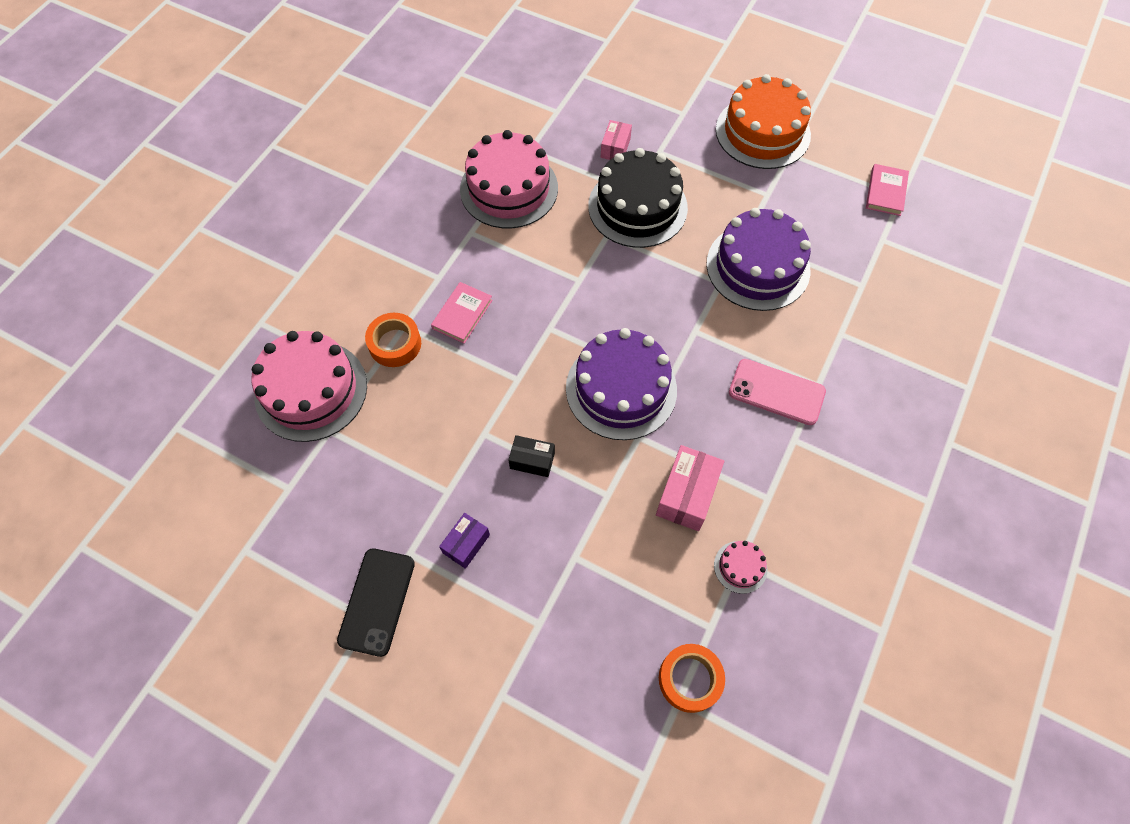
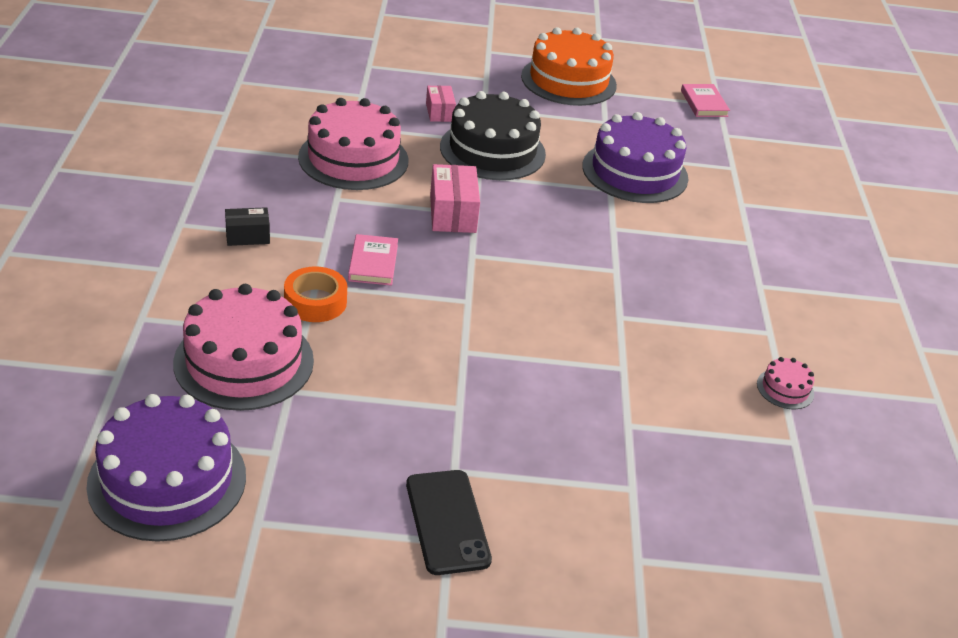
camera: 30 degrees left, 25 degrees down
purple box [439,513,490,569] -> none
black box [508,435,555,477] -> black box moved to [225,207,270,246]
purple cake [566,328,677,440] -> purple cake moved to [86,394,246,542]
pink box [656,445,724,531] -> pink box moved to [430,164,480,233]
orange tape [659,644,725,713] -> none
pink phone [729,359,826,425] -> none

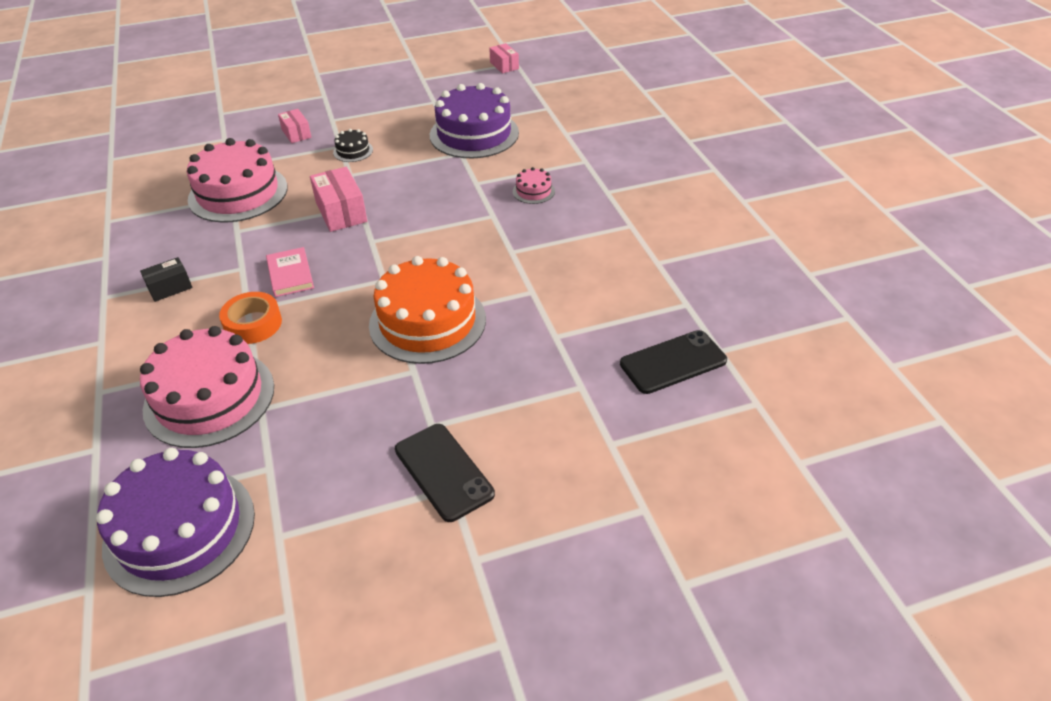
camera: 15 degrees left, 5 degrees up
black cake [440,91,546,180] -> black cake [333,129,373,162], size x0.43
orange cake [521,27,617,106] -> orange cake moved to [369,256,486,364]
pink book [681,84,730,117] -> pink box [489,43,519,73]
pink cake [757,357,814,409] -> pink cake moved to [513,167,555,204]
none -> black phone [620,330,727,394]

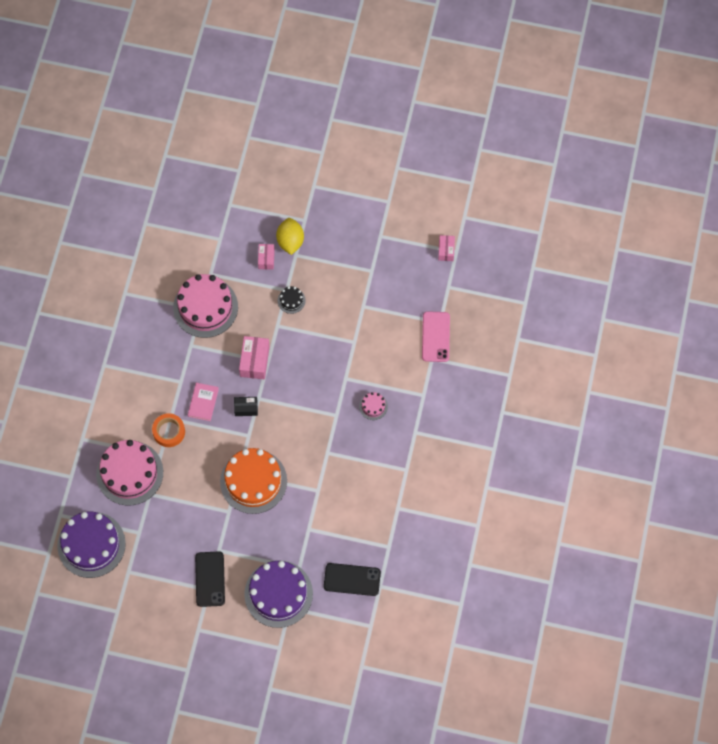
camera: 30 degrees right, 25 degrees up
black box [140,257,193,302] -> black box moved to [234,397,258,416]
purple cake [430,83,519,158] -> purple cake moved to [244,560,313,628]
none -> yellow lemon [276,218,304,255]
none -> pink phone [422,311,450,362]

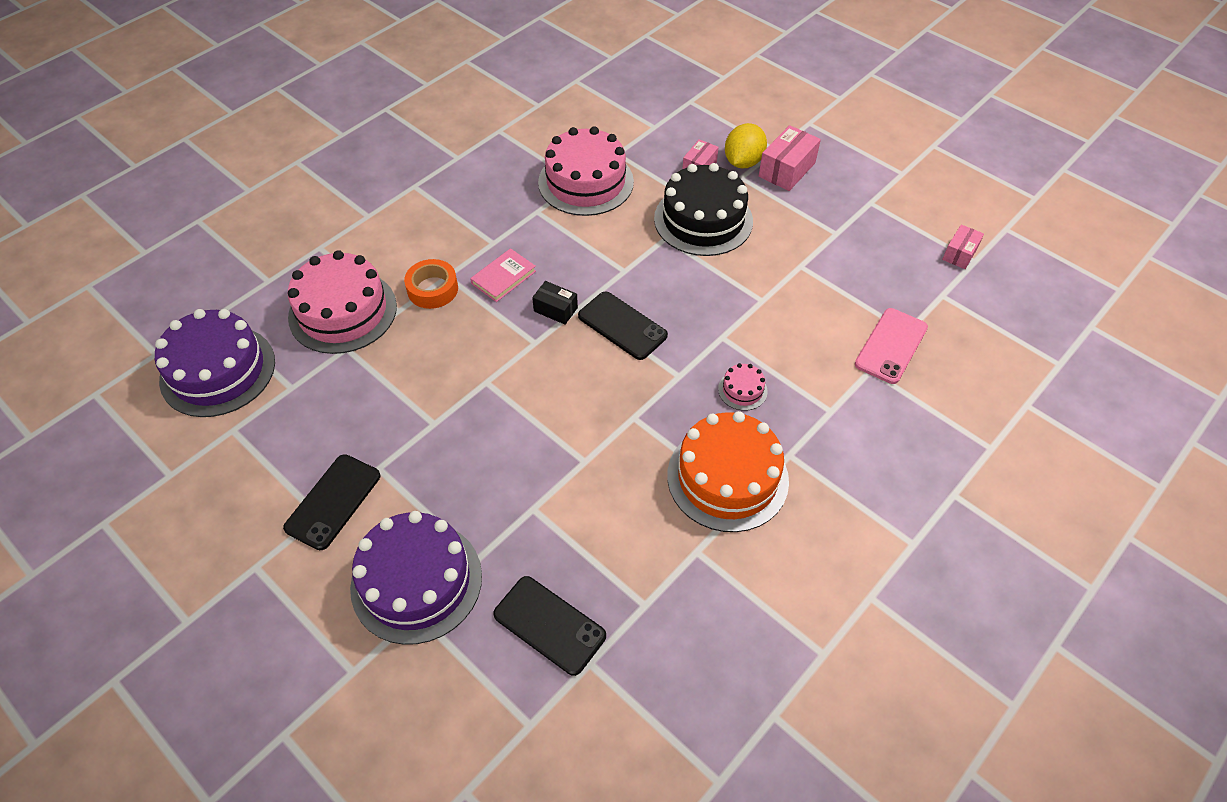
camera: 30 degrees right, 15 degrees down
orange cake [220,448,287,514] -> orange cake moved to [667,411,789,532]
pink box [239,336,270,380] -> pink box moved to [759,125,821,191]
black cake [278,286,306,314] -> black cake [654,163,753,256], size x2.31
none -> black phone [578,291,668,360]

